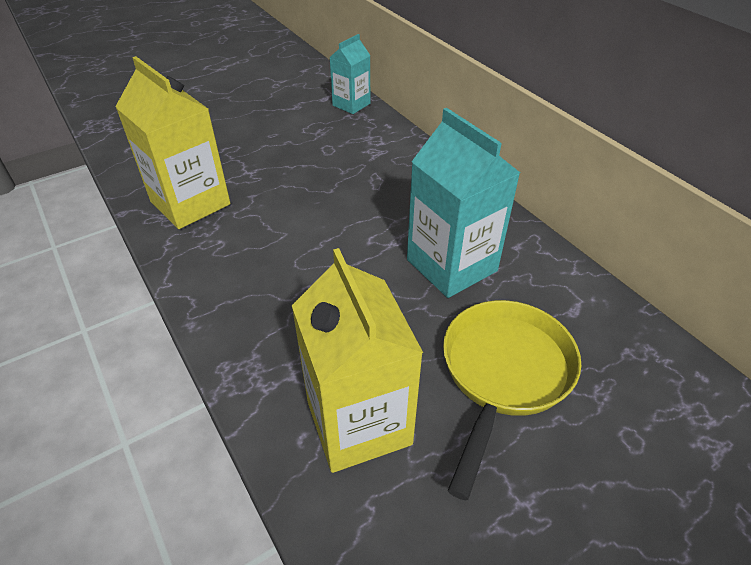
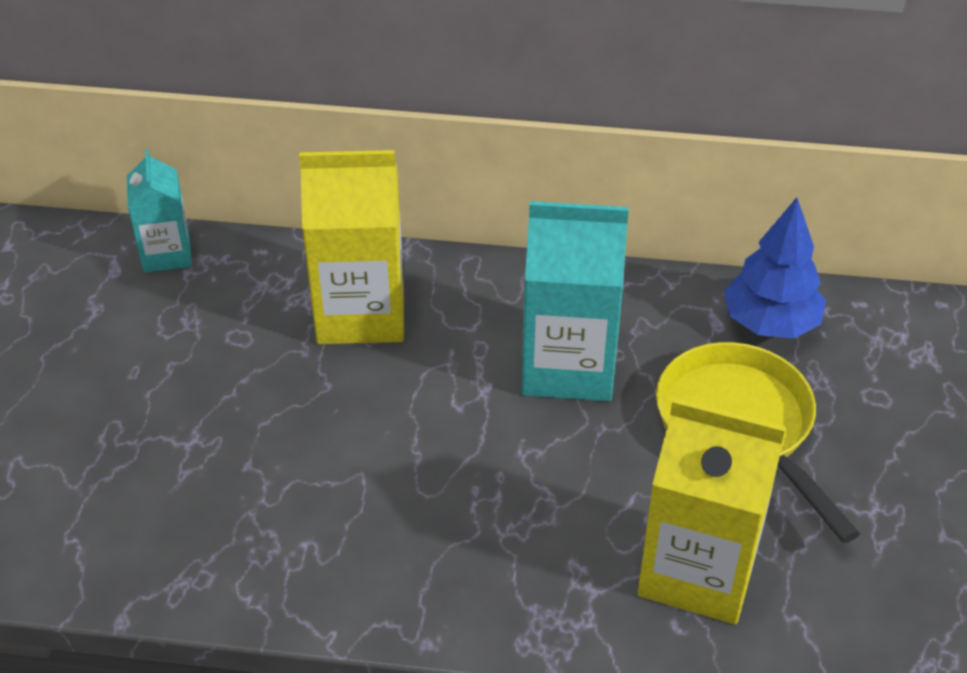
camera: 50 degrees left, 0 degrees up
yellow carton [115,56,230,229] -> yellow carton moved to [299,150,404,344]
none -> blue tree [724,197,826,338]

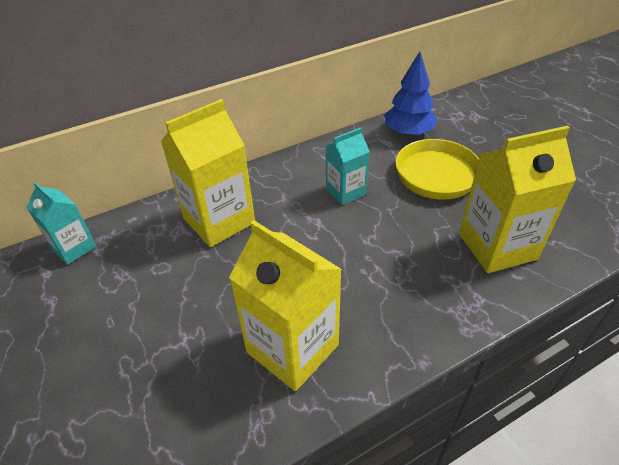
camera: 35 degrees left, 0 degrees up
turquoise carton [522,201,629,401] -> turquoise carton [326,128,370,205], size x0.59
none -> yellow carton [229,220,342,391]

